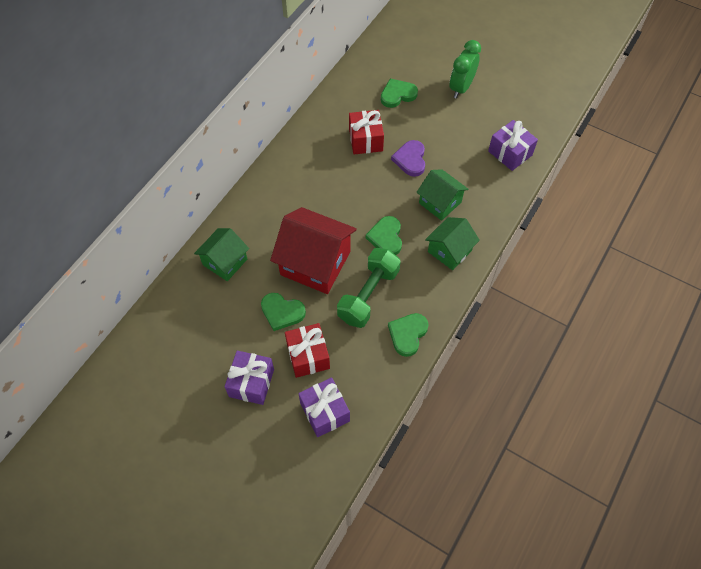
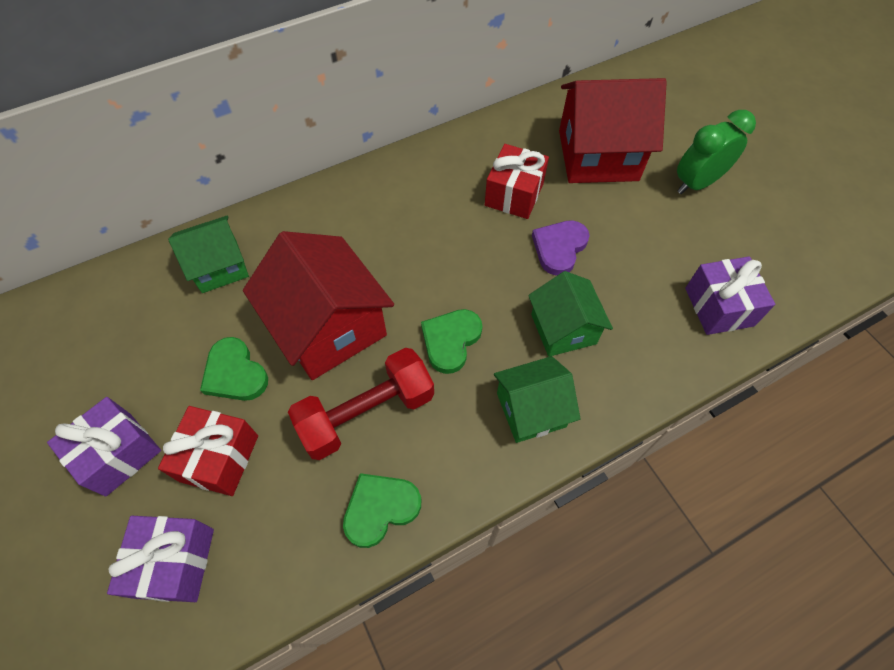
camera: 30 degrees right, 0 degrees up
green dumbbell [337,248,401,328] -> red dumbbell [288,348,434,460]
green heart [381,78,418,108] -> red house [559,78,667,183]

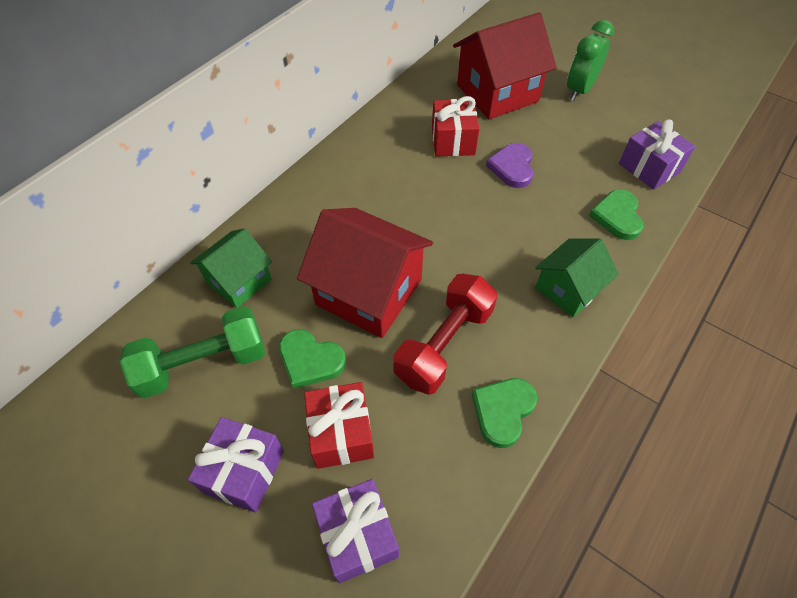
camera: 25 degrees left, 5 degrees down
green heart [421,309,482,374] -> green heart moved to [589,189,644,240]
green house [528,271,613,357] -> none
none -> green dumbbell [120,306,265,398]

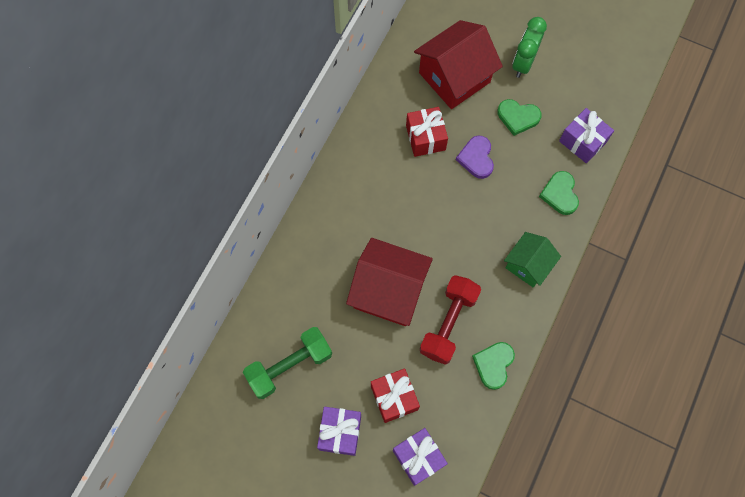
camera: 10 degrees left, 15 degrees up
green house [190,228,272,308] -> none
green heart [279,329,346,389] -> green heart moved to [497,99,541,136]

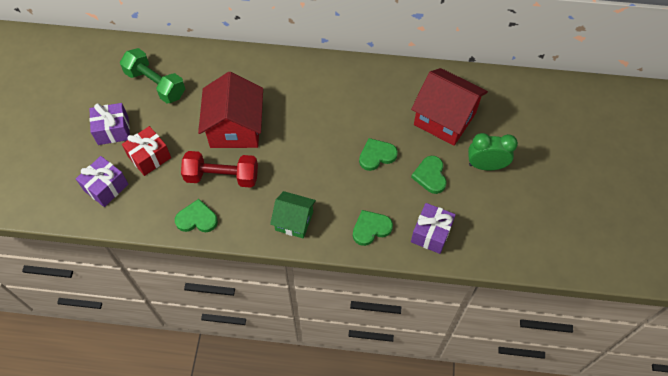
camera: 70 degrees right, 10 degrees down
red gift [406,107,448,157] -> none
purple heart [456,135,494,179] -> green heart [359,138,398,171]

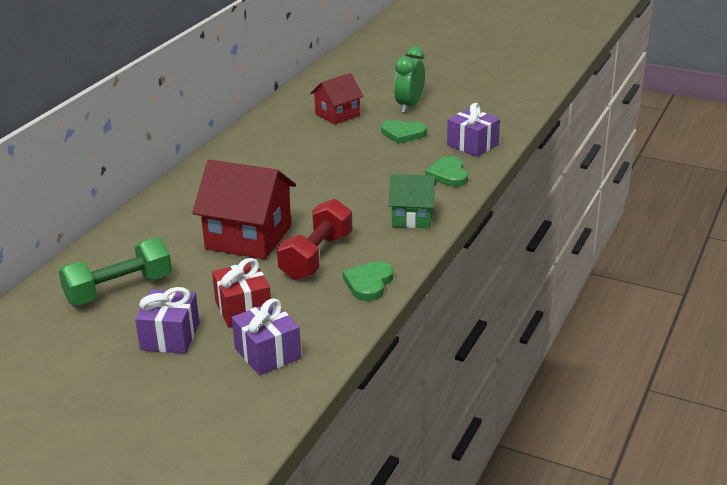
camera: 70 degrees left, 30 degrees down
green house [270,191,316,239] -> green house turned 60 degrees clockwise [388,174,436,228]
green heart [359,138,398,171] -> none
red house [411,68,488,146] -> red house [310,73,364,125], size x0.60

